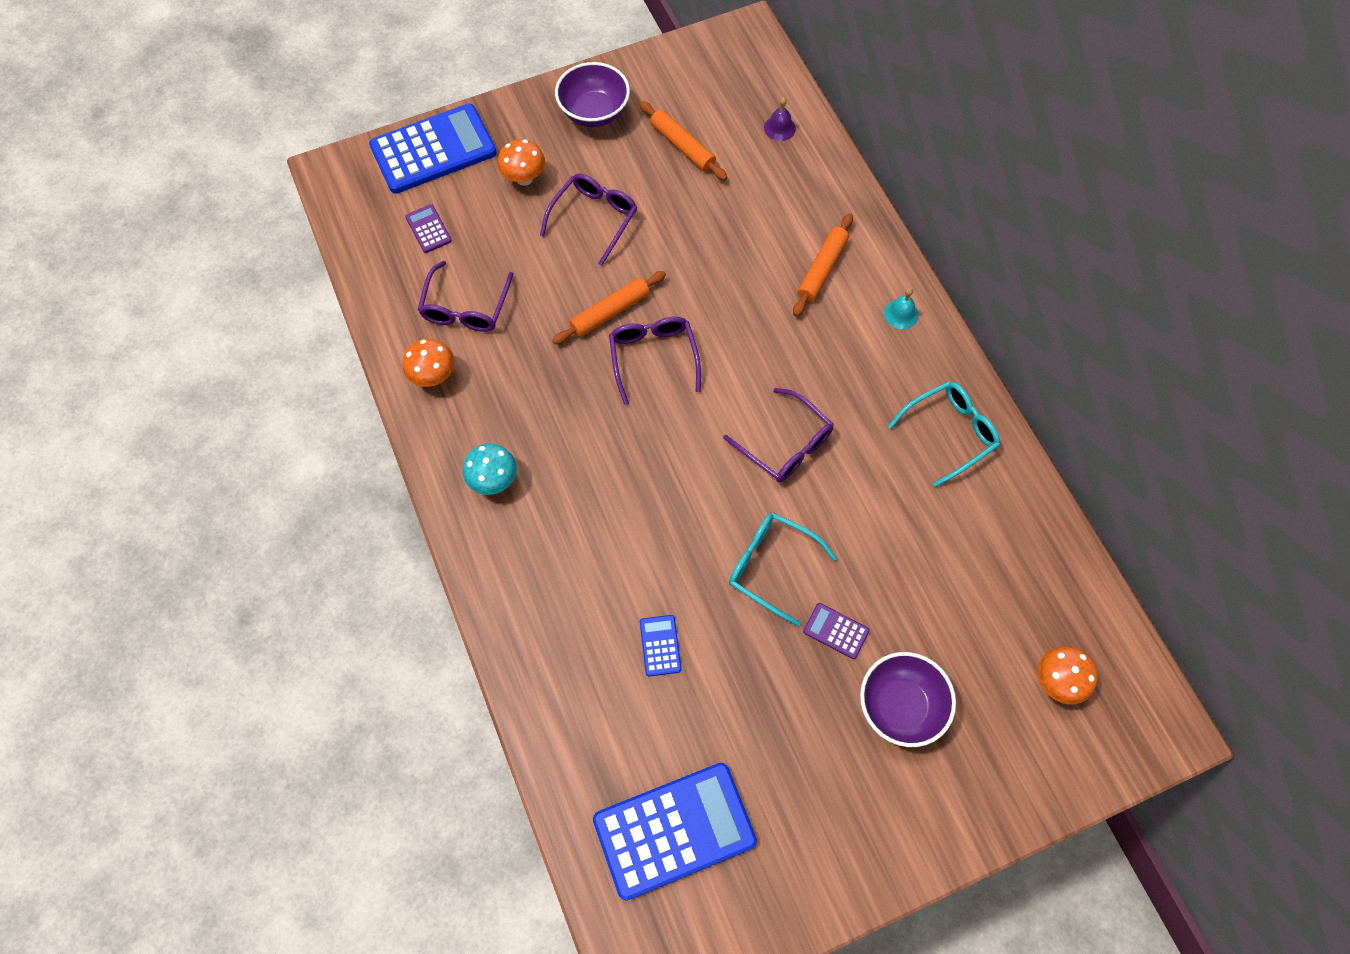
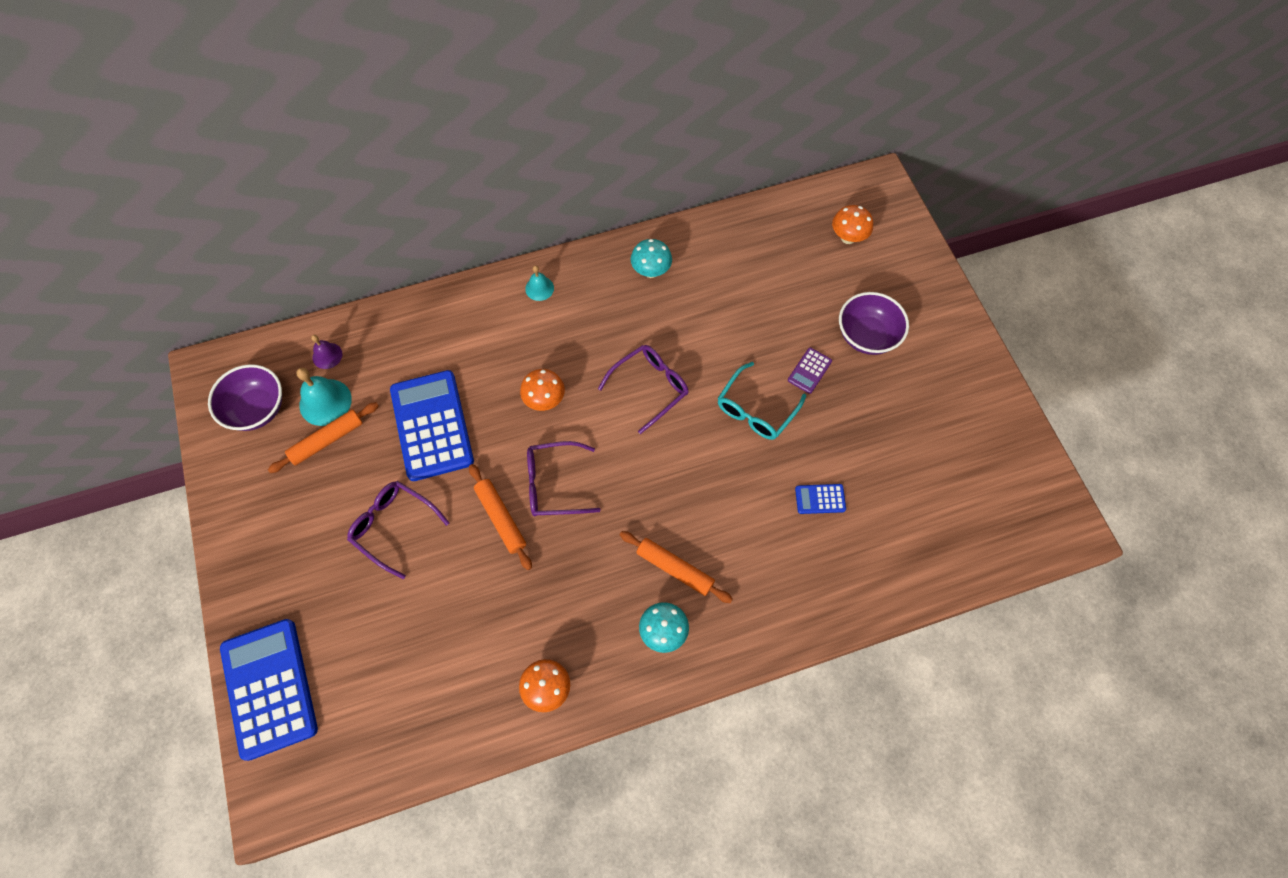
camera: 85 degrees left, 0 degrees up
purple calculator [405,204,452,253] -> none
purple glasses [418,261,513,332] -> none
orange mushroom [498,139,545,186] -> orange mushroom moved to [520,369,565,411]
purple bowl [555,62,630,127] -> purple bowl moved to [208,364,282,431]
blue calculator [593,763,757,900] -> blue calculator moved to [390,370,474,481]
orange rolling pin [793,213,853,317] -> orange rolling pin moved to [620,531,733,603]
turquoise glasses [888,381,1000,487] -> turquoise mushroom [631,239,672,278]
none -> turquoise bell [296,368,352,426]

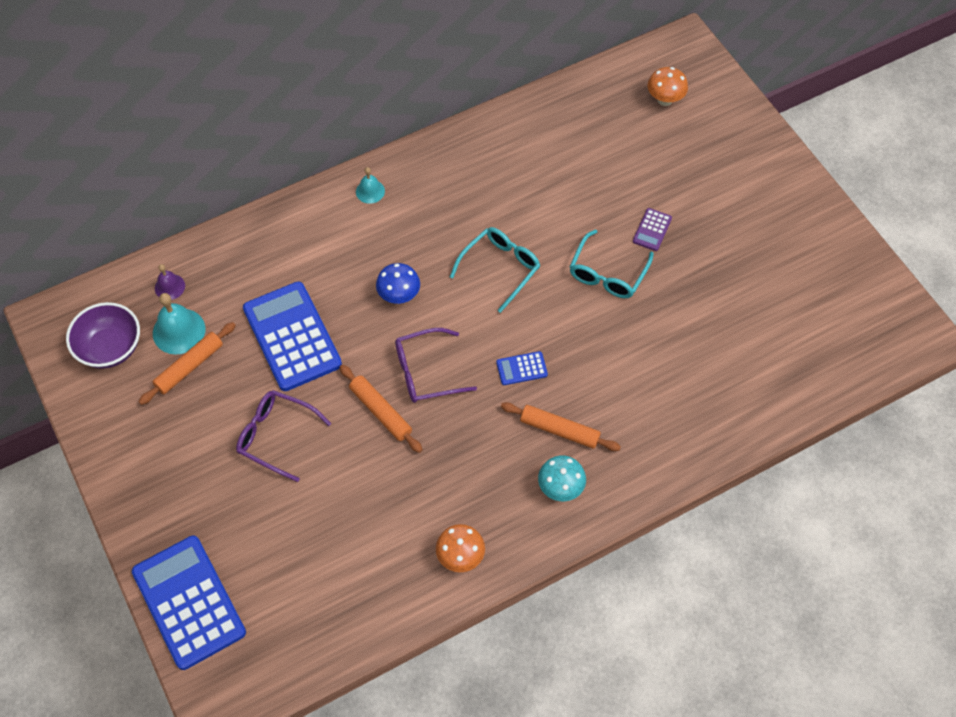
camera: 10 degrees left, 5 degrees down
orange mushroom [520,369,565,411] -> blue mushroom [376,263,420,304]
purple glasses [598,345,689,434] -> turquoise glasses [450,227,540,313]
turquoise mushroom [631,239,672,278] -> none
blue calculator [795,484,846,514] -> blue calculator moved to [496,351,548,385]
purple bowl [839,292,909,355] -> none

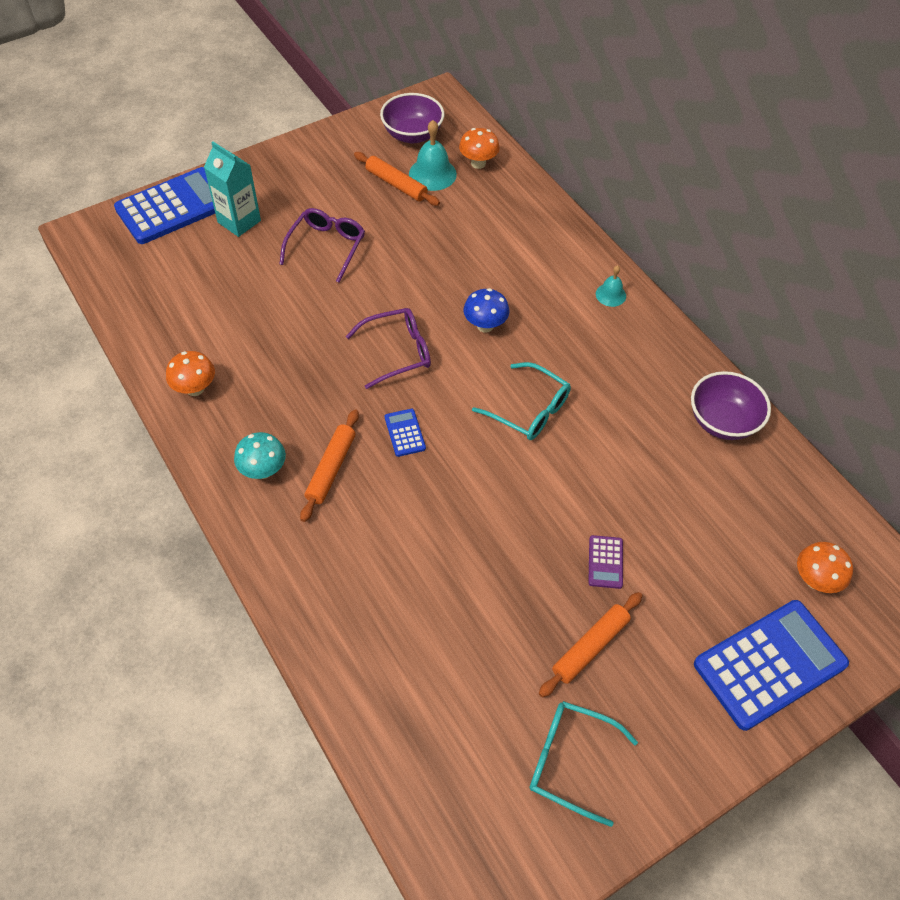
camera: 85 degrees right, 5 degrees down
purple bell [155,264,185,300] -> orange mushroom [459,128,500,169]
blue calculator [243,282,342,391] -> blue calculator moved to [694,600,849,731]
orange rolling pin [339,365,423,453] -> orange rolling pin moved to [539,592,642,697]
purple glasses [395,328,477,403] -> purple glasses turned 90 degrees clockwise [346,308,431,389]
turquoise glasses [570,229,654,298] -> turquoise glasses moved to [530,701,638,827]
purple calculator [633,208,672,251] -> purple calculator turned 105 degrees counterclockwise [588,535,623,589]
none -> turquoise carton [204,141,261,237]
none -> purple bowl [691,371,771,440]

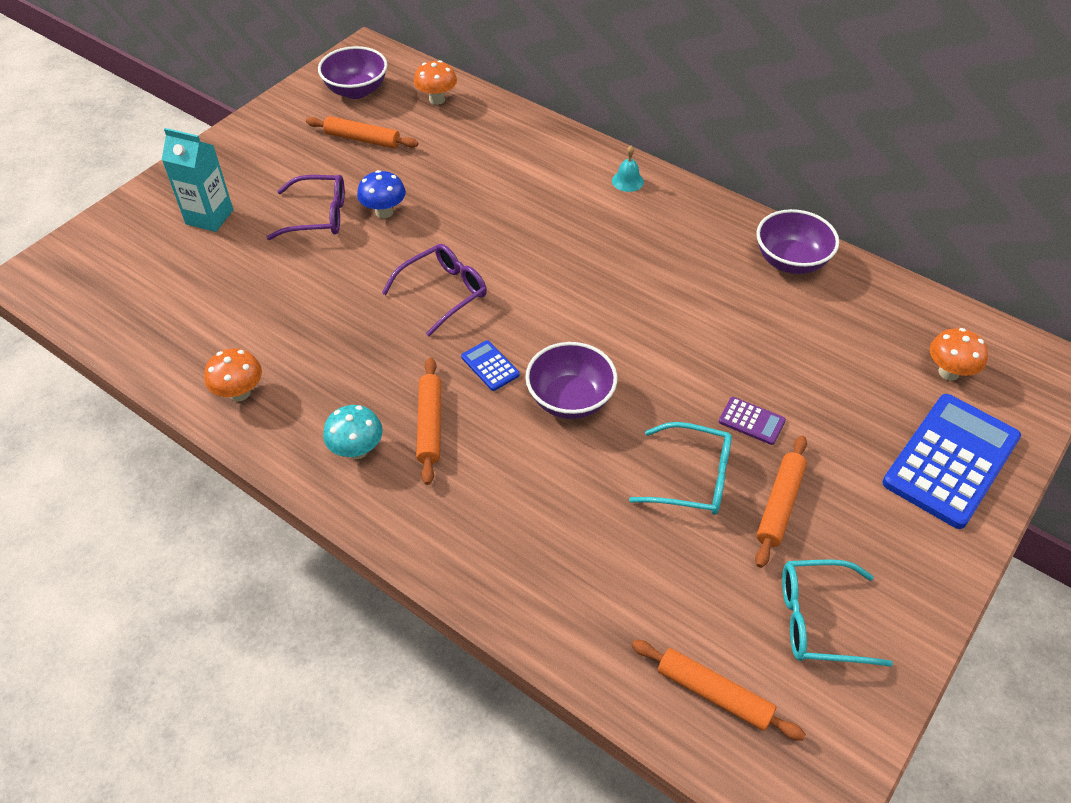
camera: 20 degrees left, 5 degrees down
blue calculator [114,167,215,244] -> none
purple glasses [279,208,365,283] -> purple glasses turned 90 degrees clockwise [266,175,345,240]
turquoise bell [409,120,457,191] -> none
blue mushroom [464,288,510,333] -> blue mushroom moved to [357,170,406,218]
turquoise glasses [472,362,571,440] -> turquoise glasses moved to [629,422,732,515]
purple calculator [588,535,623,589] -> purple calculator turned 45 degrees counterclockwise [719,397,786,445]
none -> purple bowl [525,342,617,419]
none -> orange rolling pin [632,640,806,741]

